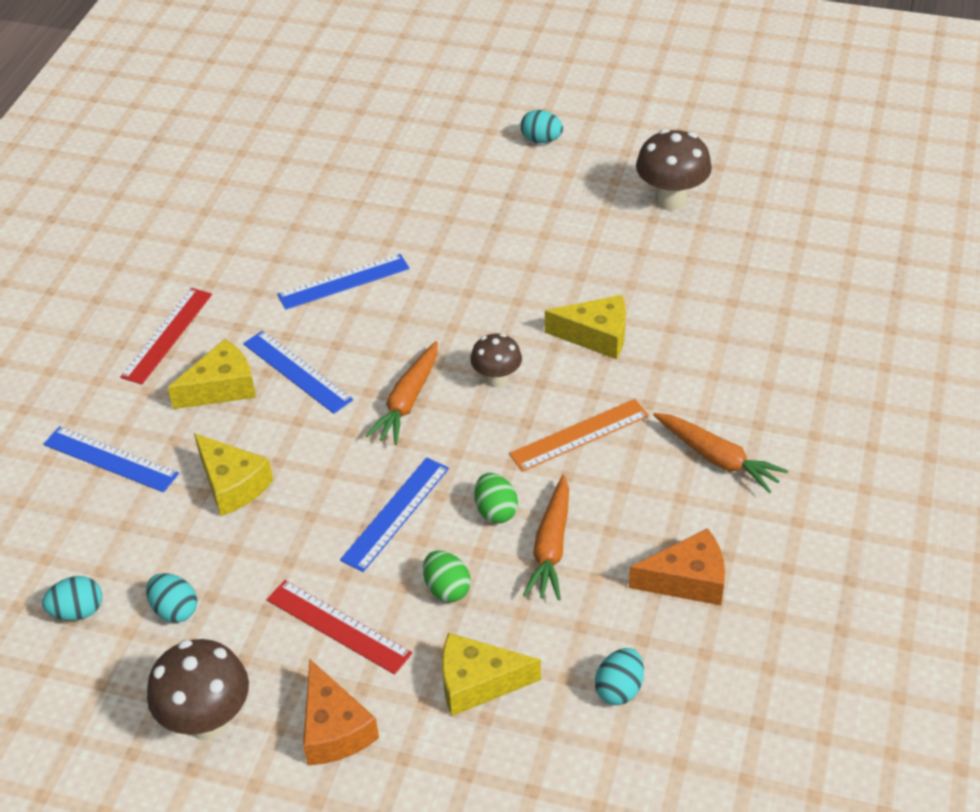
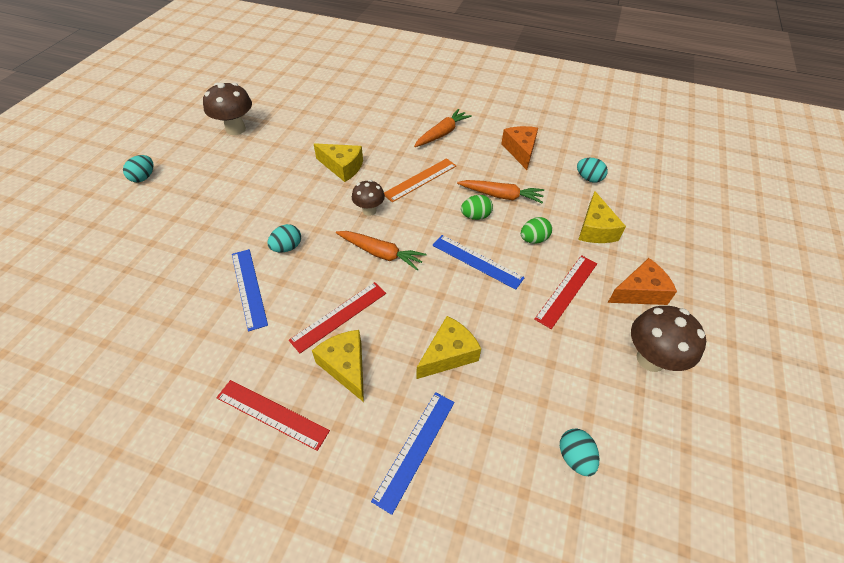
camera: 90 degrees left, 5 degrees up
turquoise egg [146,573,197,623] -> turquoise egg moved to [268,224,301,252]
blue ruler [243,331,353,414] -> red ruler [289,282,386,353]
orange ruler [509,399,649,472] -> orange ruler turned 75 degrees clockwise [384,158,456,202]
yellow cheese [545,295,626,359] -> yellow cheese turned 105 degrees clockwise [314,143,363,182]

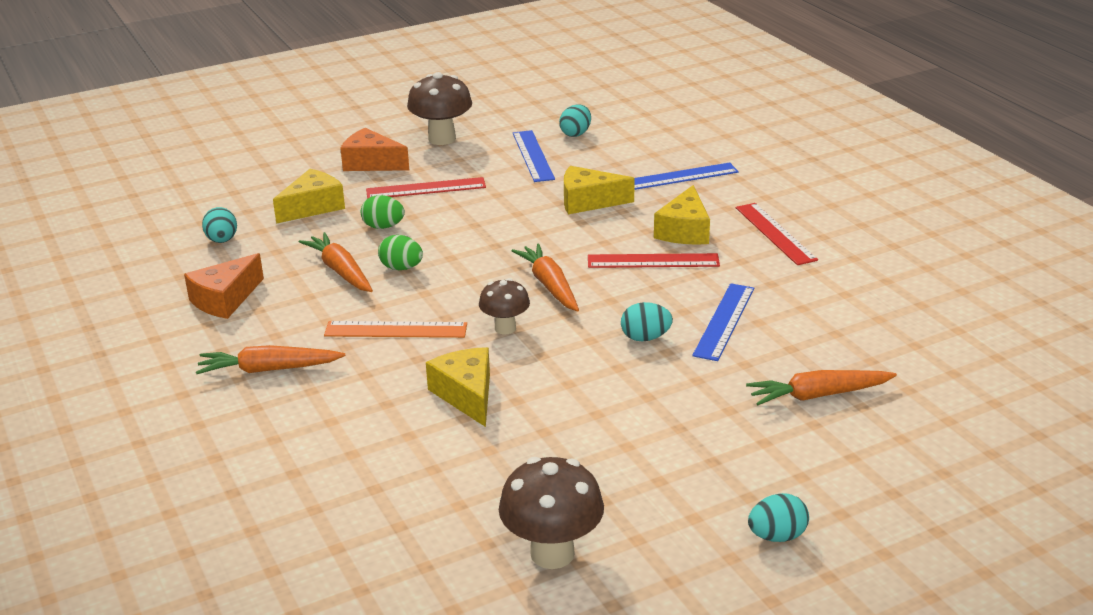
camera: 135 degrees left, 20 degrees down
blue ruler [432,235,525,290] -> blue ruler moved to [513,130,555,182]
none -> orange carrot [746,370,897,405]

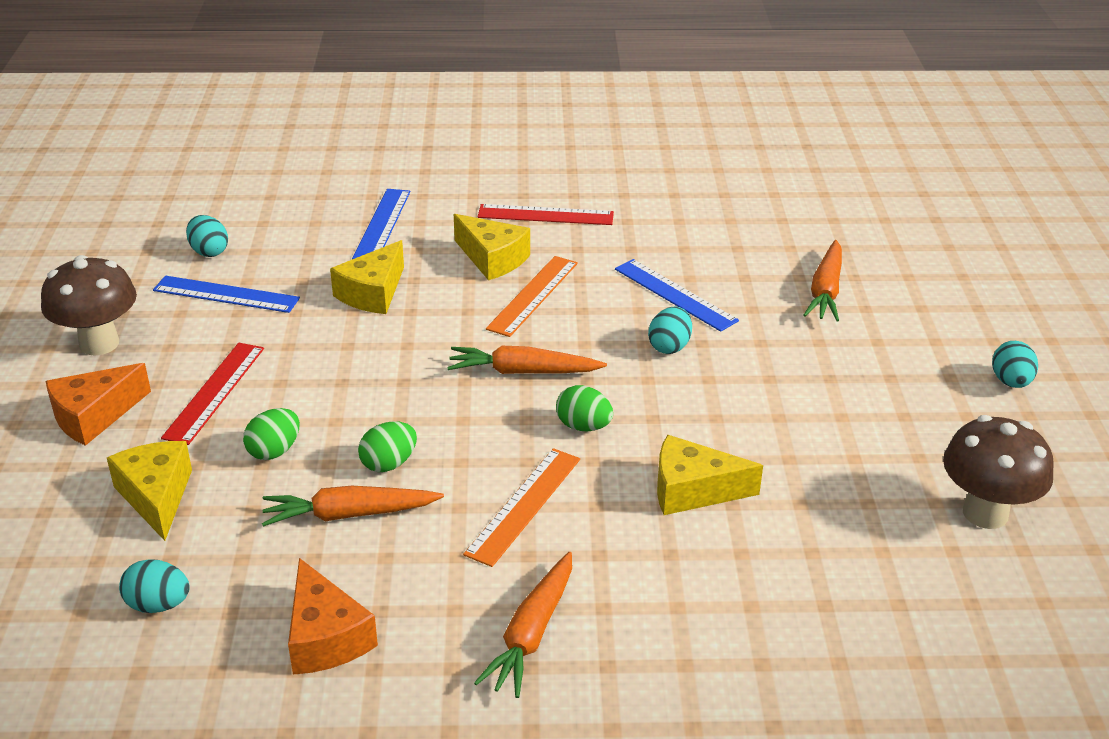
camera: 65 degrees left, 5 degrees up
brown mushroom [479,278,530,334] -> green egg [556,385,613,432]
red ruler [588,253,720,268] -> orange ruler [486,256,578,337]

